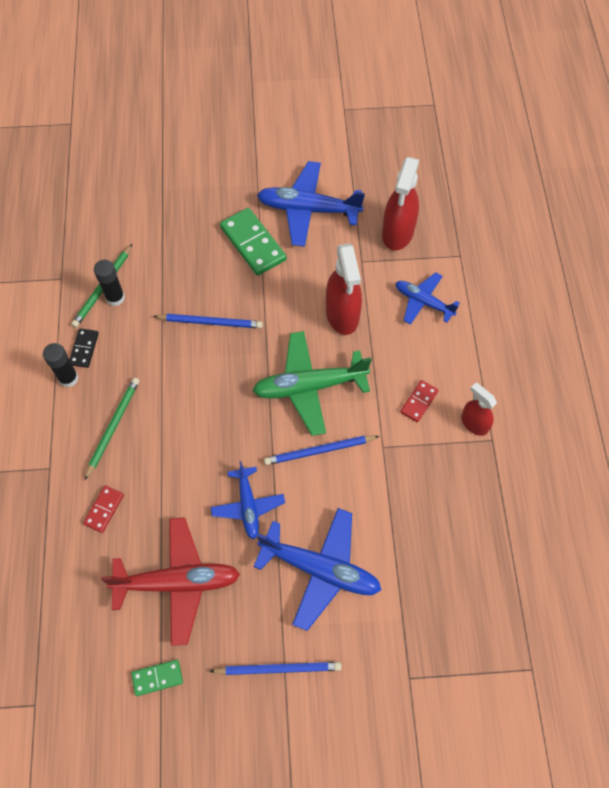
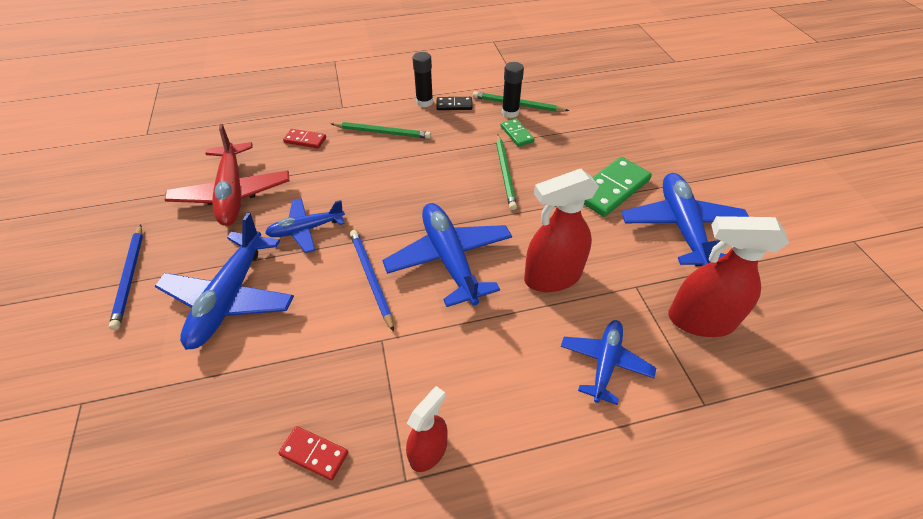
camera: 80 degrees right, 15 degrees down
green domino [131,660,183,696] -> green domino moved to [500,119,535,147]
blue pencil [153,314,263,329] -> green pencil [496,135,517,210]
green plane [252,331,372,436] -> blue plane [382,203,512,307]
red domino [400,380,439,423] -> red domino moved to [278,426,348,481]

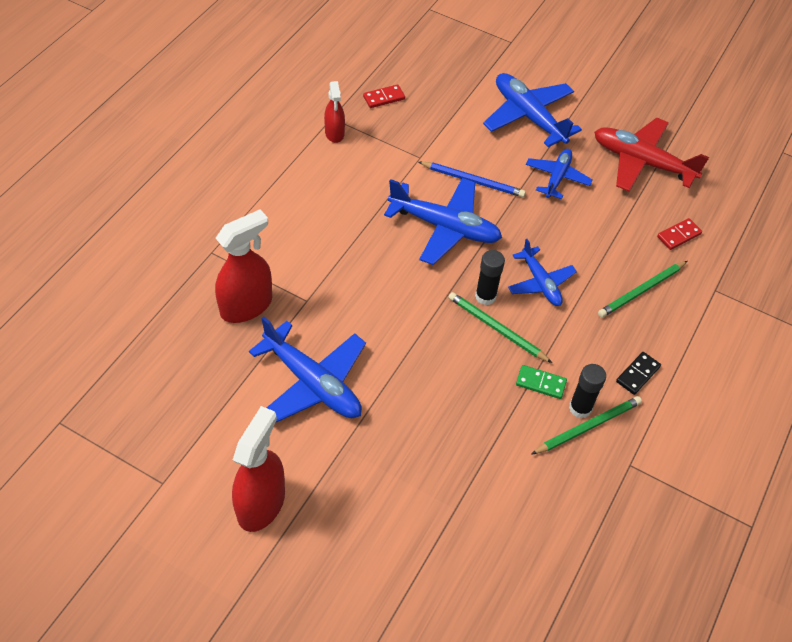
camera: 130 degrees right, 5 degrees up
blue pencil [109,224,143,330] -> none
black glue stick [413,52,433,107] -> black glue stick moved to [475,250,505,305]
red spray bottle [524,169,599,292] -> red spray bottle moved to [232,406,285,532]
blue plane [561,320,656,405] -> blue plane moved to [508,239,577,306]
green domino [584,157,652,217] -> none

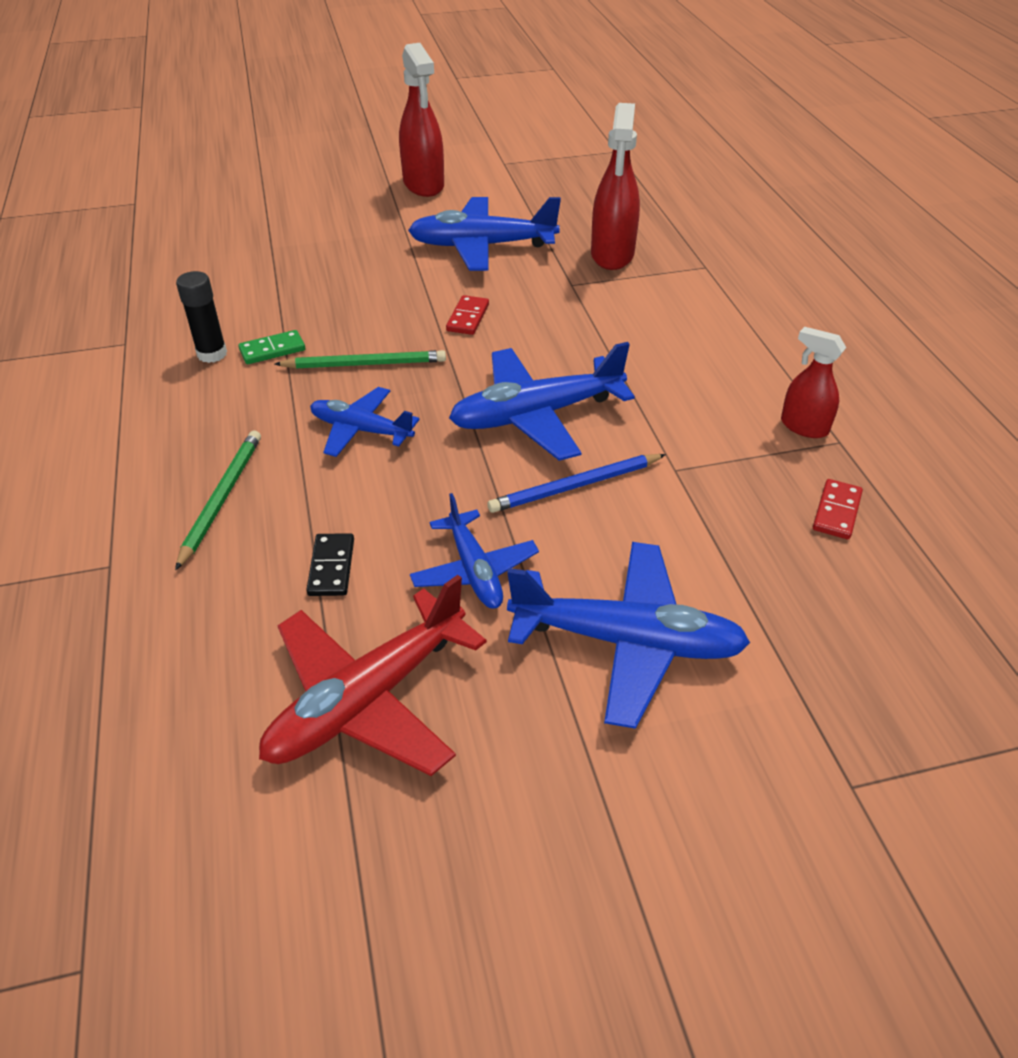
camera: 140 degrees right, 10 degrees down
black glue stick [475,250,505,305] -> none
green pencil [531,396,642,455] -> none
red plane [594,118,709,192] -> red plane turned 150 degrees clockwise [259,575,487,776]
black domino [616,352,661,395] -> black domino moved to [306,533,354,596]
red domino [657,218,702,250] -> red domino moved to [446,295,489,335]

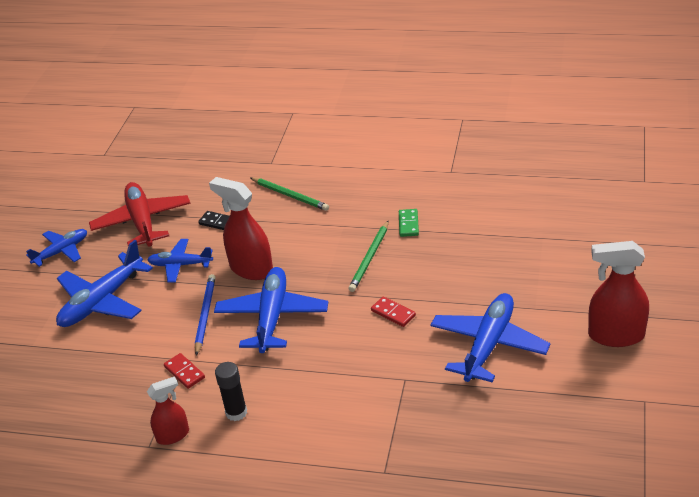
camera: 120 degrees right, 5 degrees down
black glue stick [176,271,227,363] -> black glue stick moved to [215,362,247,421]
blue plane [310,387,420,457] -> blue plane moved to [26,229,87,267]
red spray bottle [591,103,640,270] -> red spray bottle moved to [209,177,273,280]
red domino [813,479,863,539] -> red domino moved to [164,353,205,389]

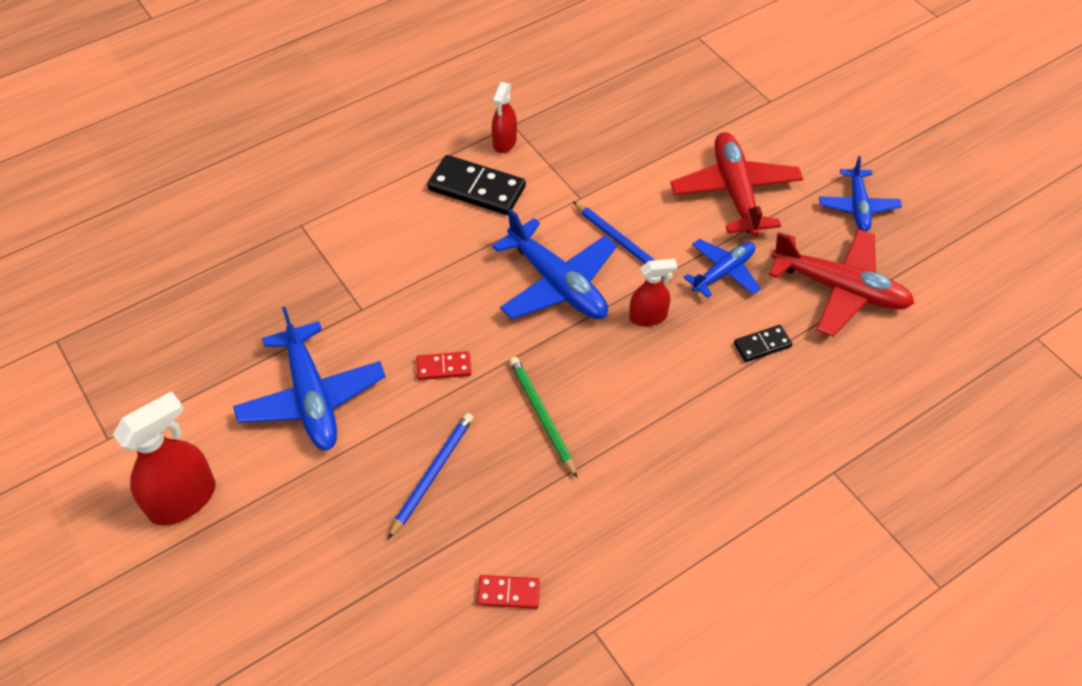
camera: 130 degrees right, 15 degrees up
blue plane [56,240,153,327] -> red plane [670,132,803,237]
red domino [164,353,205,389] -> red domino moved to [477,575,540,609]
red spray bottle [209,177,273,280] -> red spray bottle [629,259,677,326], size x0.60
black glue stick [215,362,247,421] -> black domino [427,155,526,215]
green pencil [251,177,329,211] -> none
green domino [399,209,419,237] -> none
none -> blue pencil [388,413,474,539]

